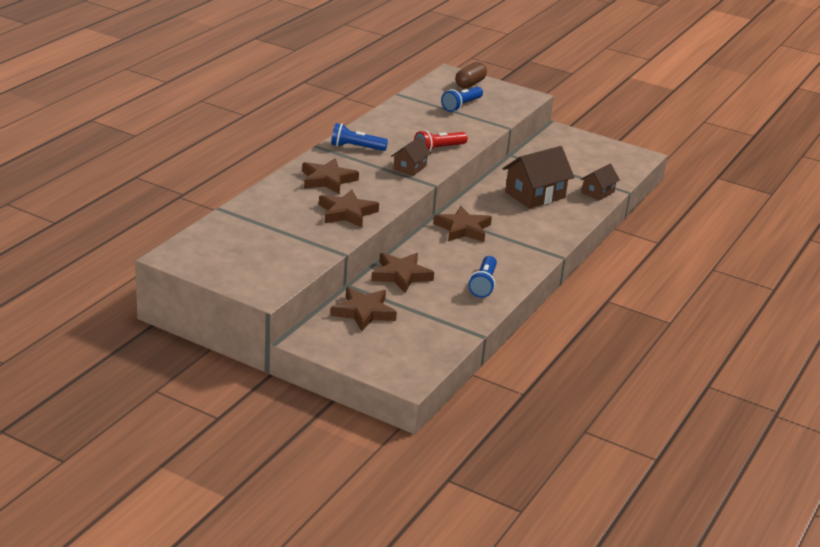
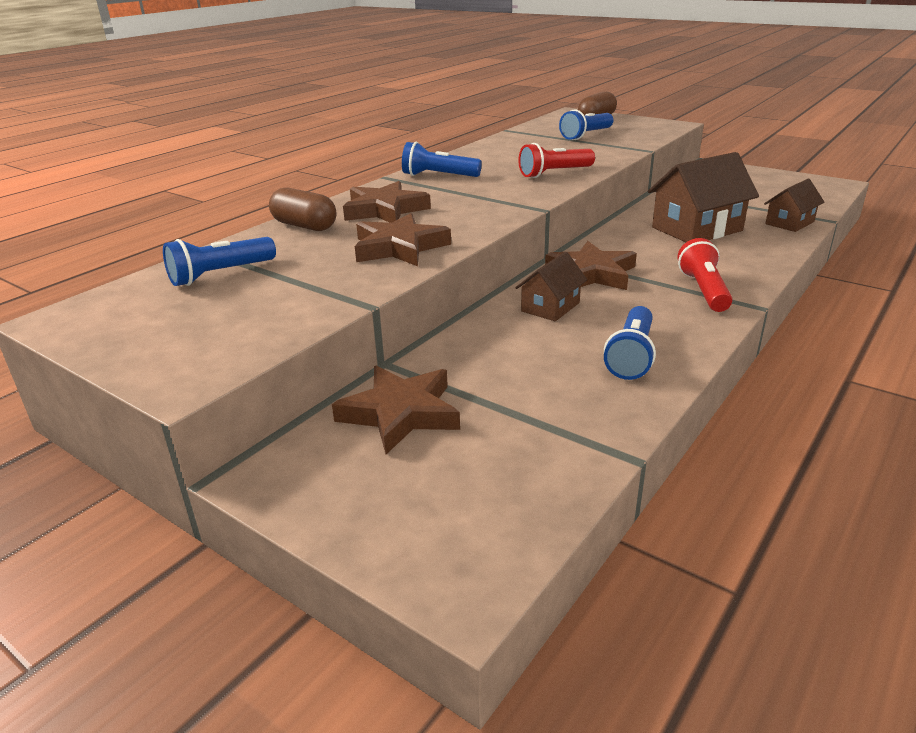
camera: 10 degrees right, 0 degrees up
brown star [371,253,434,293] -> none
brown house [391,137,431,176] -> brown house moved to [515,252,587,321]
none -> blue flashlight [163,237,276,286]
none -> brown capsule [269,188,336,231]
none -> red flashlight [677,238,733,312]

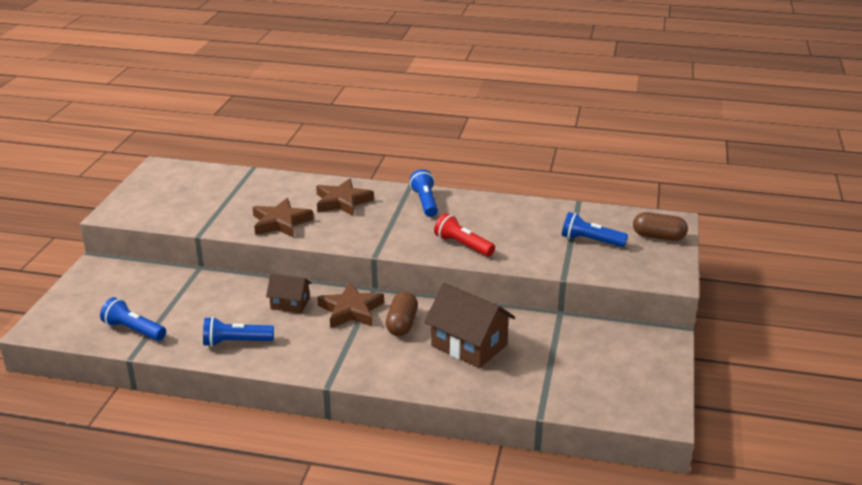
camera: 65 degrees right, 0 degrees up
blue flashlight [163,237,276,286] -> blue flashlight moved to [100,297,166,341]
brown capsule [269,188,336,231] -> brown capsule moved to [386,292,418,336]
brown star [332,366,460,454] -> none
red flashlight [677,238,733,312] -> none
brown house [764,179,825,232] -> none

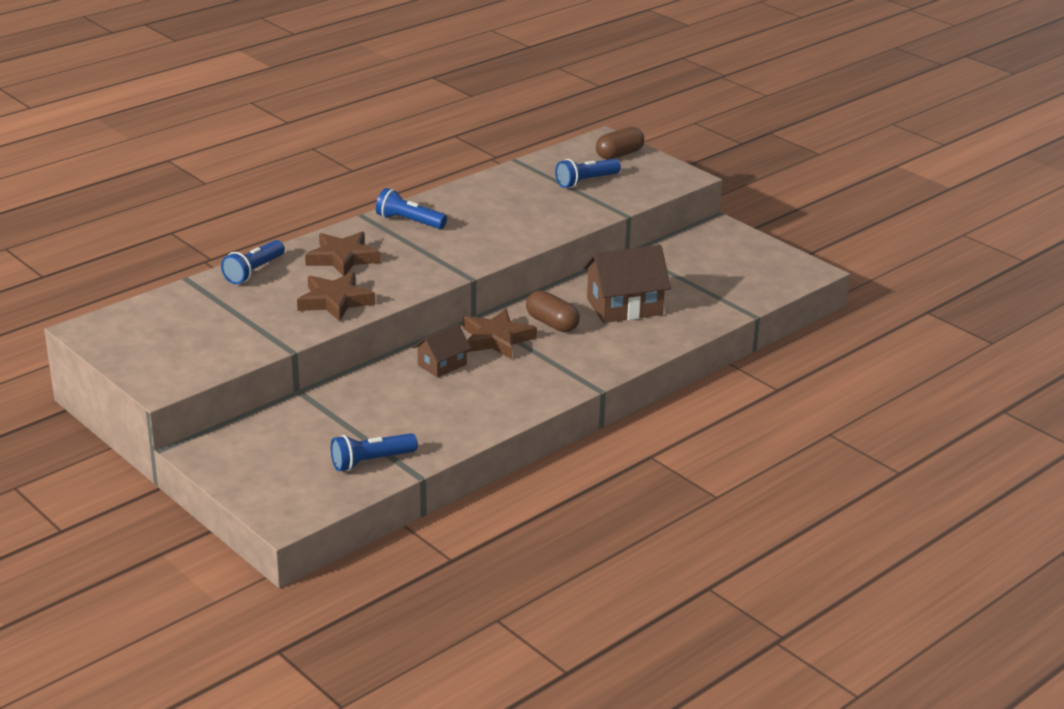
camera: 55 degrees left, 0 degrees up
blue flashlight [203,317,274,347] -> blue flashlight moved to [221,240,285,284]
red flashlight [434,213,495,257] -> none

